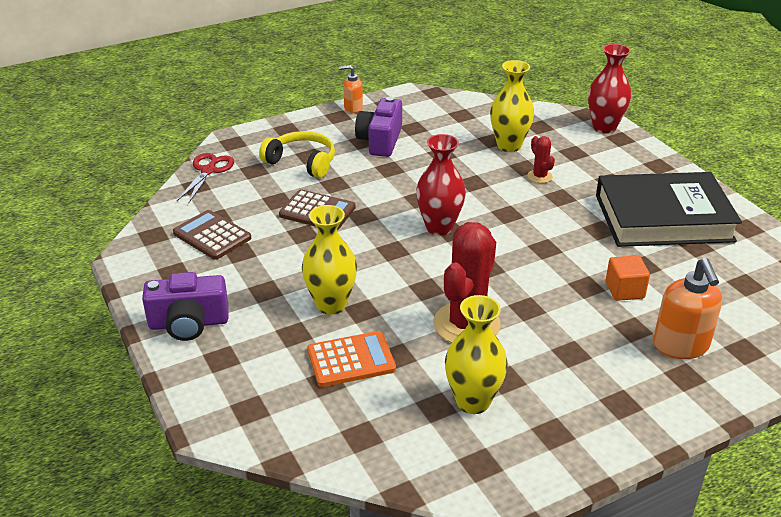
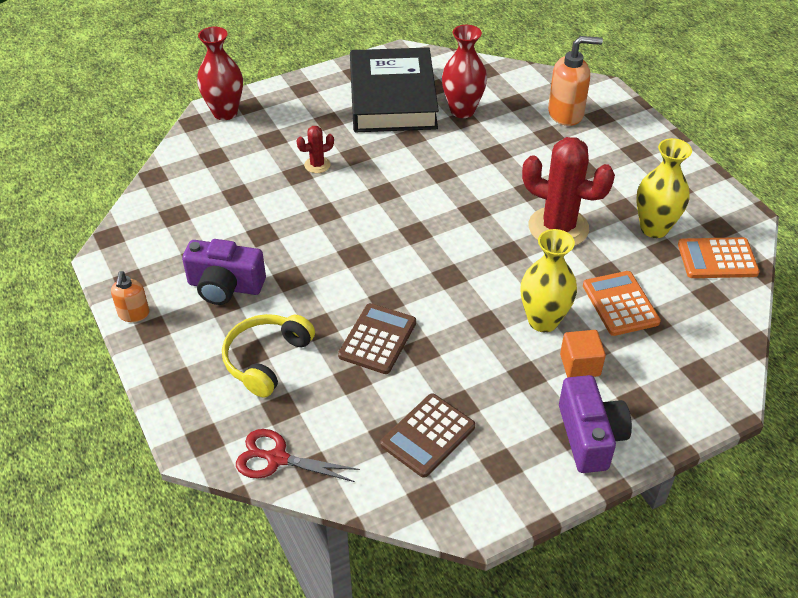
camera: 90 degrees left, 10 degrees up
red vase [416,134,466,236] -> red vase moved to [442,25,487,118]
yellow vase [490,60,534,152] -> none
orange cube [606,255,650,301] -> orange cube moved to [560,330,606,378]
none -> orange calculator [678,237,760,278]

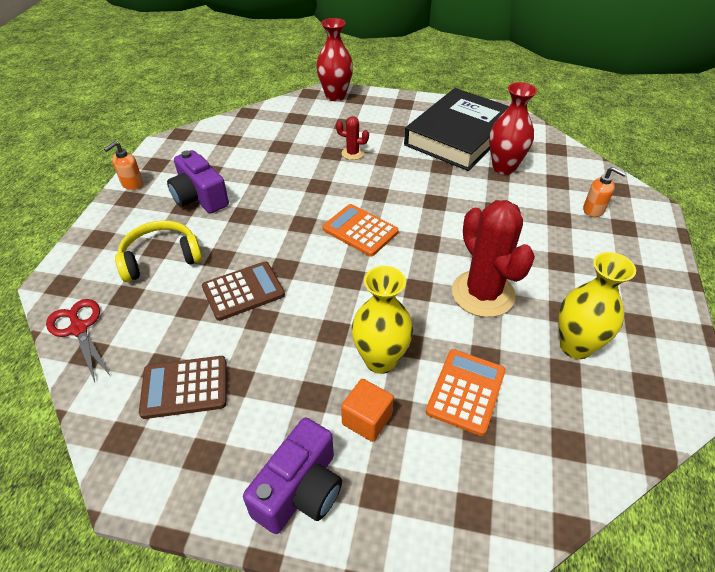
camera: 40 degrees right, 0 degrees up
orange soap dispenser [548,36,603,126] -> orange soap dispenser [583,167,626,217], size x0.59
orange calculator [678,237,760,278] -> orange calculator moved to [322,204,399,257]

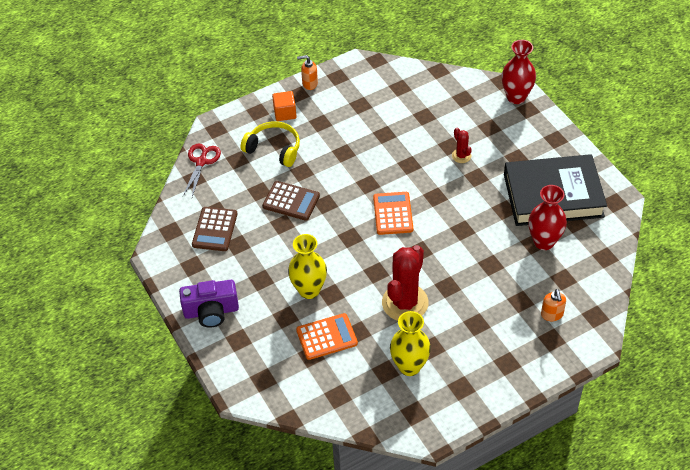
camera: 50 degrees right, 5 degrees up
brown calculator [139,356,227,419] -> brown calculator turned 120 degrees counterclockwise [192,207,237,251]
purple camera [167,150,229,213] -> none
orange cube [341,379,394,442] -> orange cube moved to [272,91,297,121]

